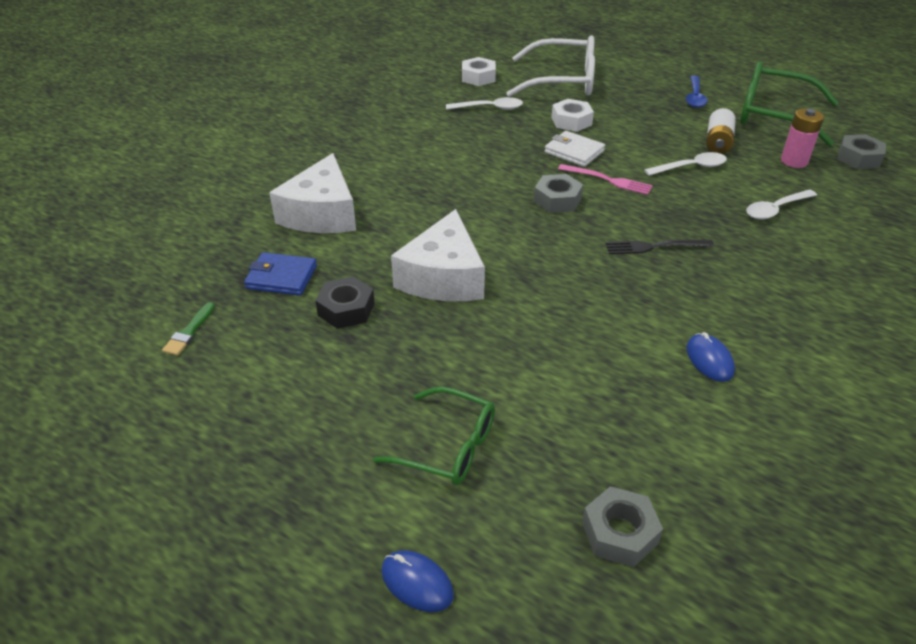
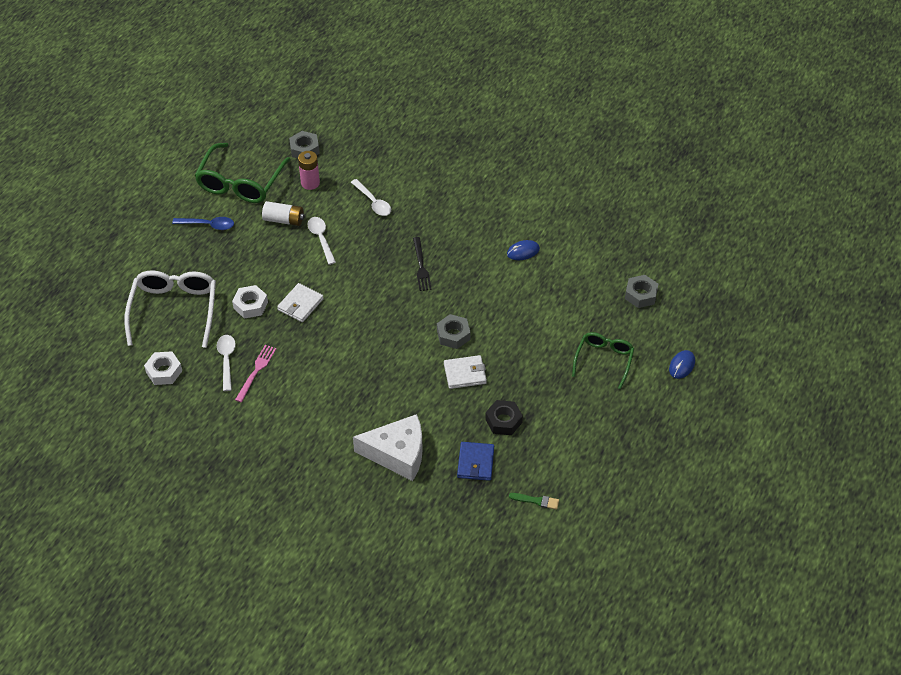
camera: 95 degrees left, 10 degrees up
white cheese [391,209,485,301] -> white wallet [444,355,487,389]
grey nut [534,174,583,213] -> grey nut moved to [437,314,471,349]
pink fork [558,164,653,195] -> pink fork moved to [235,345,276,402]

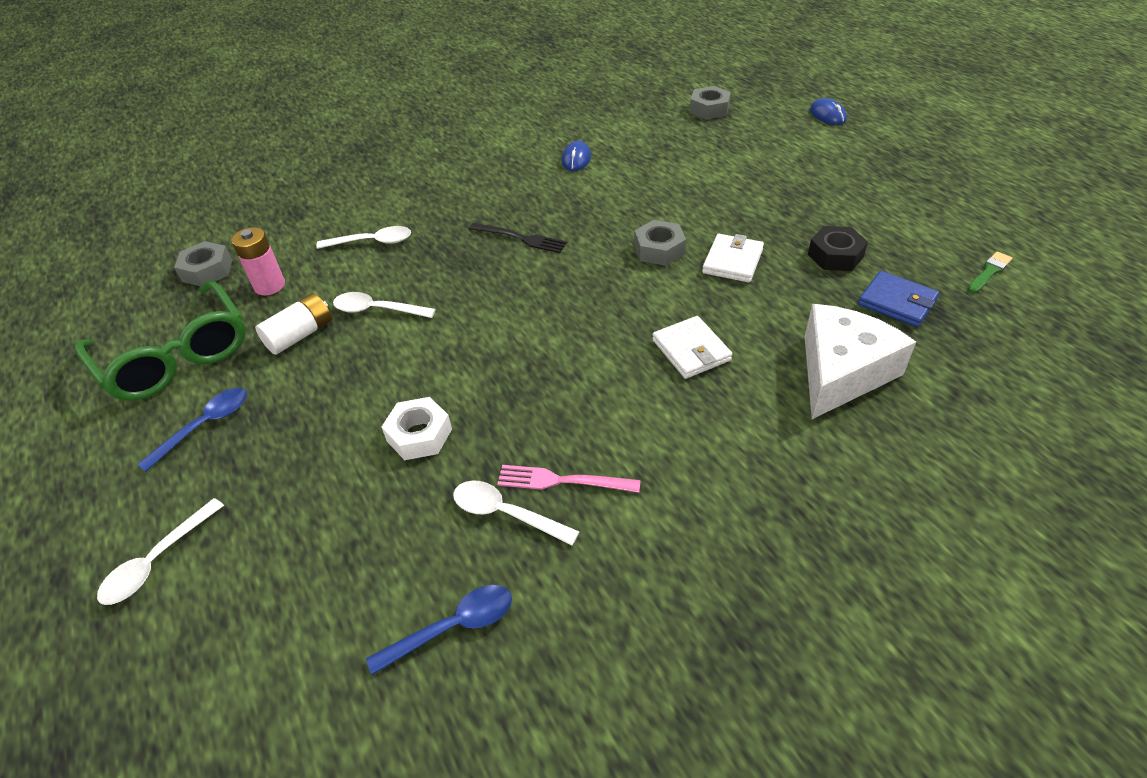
camera: 55 degrees left, 5 degrees down
white glasses [124,270,216,348] -> none
white nut [144,351,182,385] -> blue spoon [366,585,512,675]
pink fork [235,345,276,402] -> pink fork turned 45 degrees counterclockwise [497,465,641,493]
white wallet [277,283,324,322] -> white wallet moved to [652,316,732,379]
green glasses [572,332,634,390] -> none
none -> white spoon [97,498,224,605]

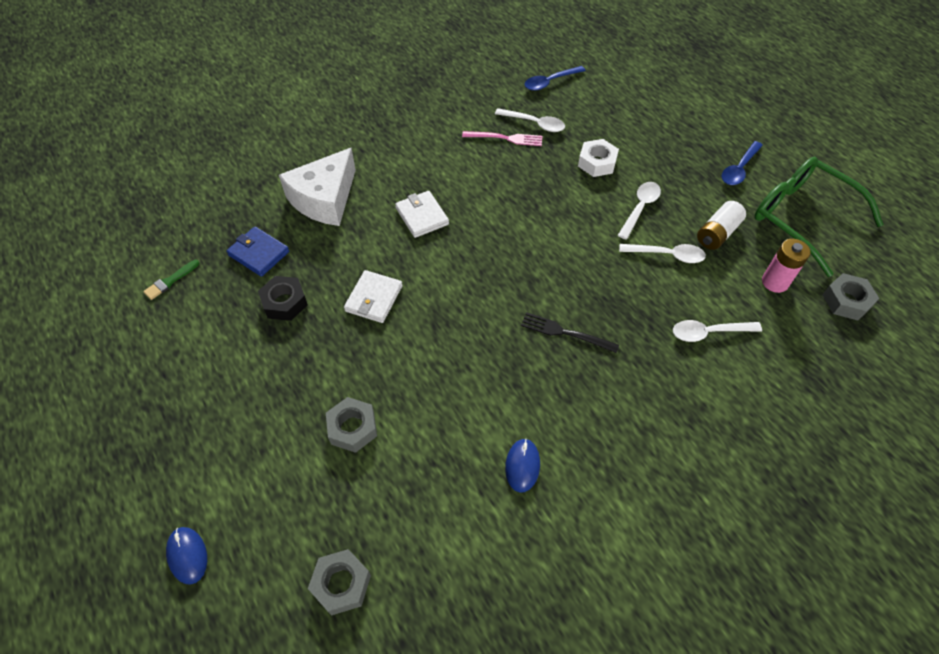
camera: 175 degrees right, 10 degrees up
white spoon [97,498,224,605] -> white spoon moved to [618,182,661,240]
grey nut [634,220,686,266] -> grey nut moved to [326,397,377,453]

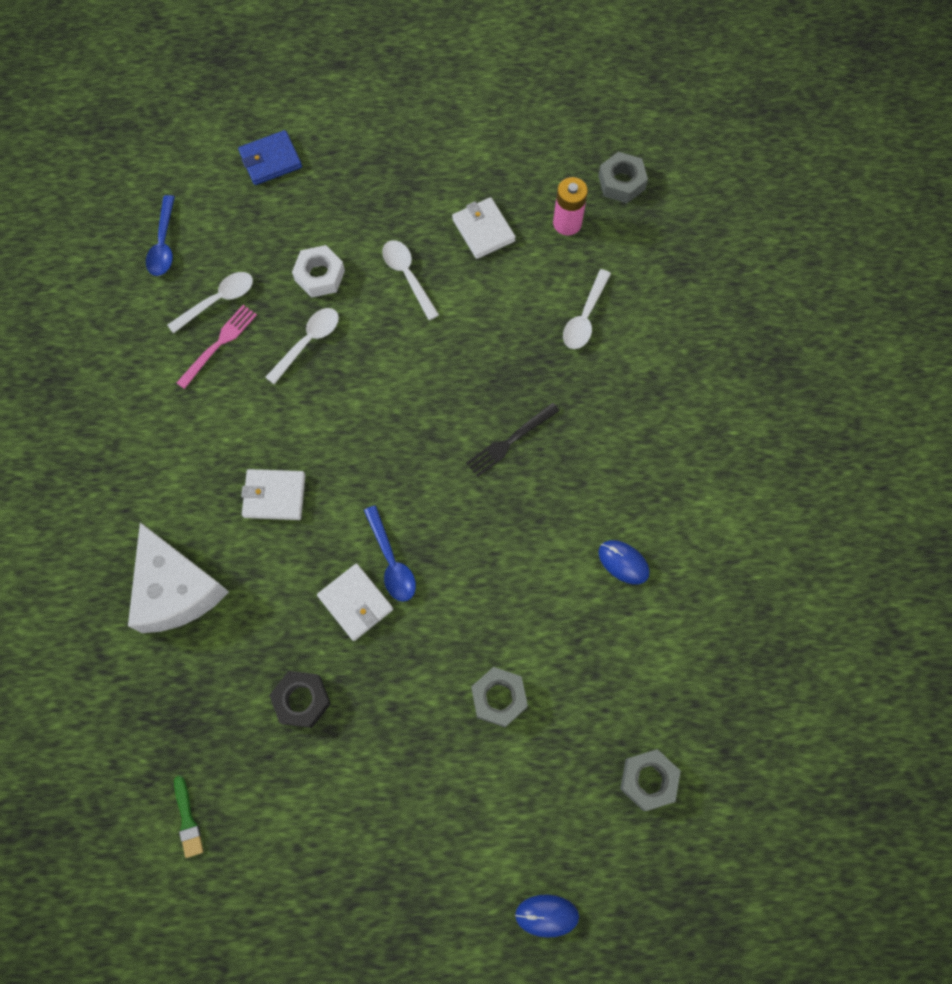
camera: 60 degrees left, 15 degrees up
blue wallet [226,227,289,277] -> blue wallet moved to [238,130,302,185]
white spoon [619,244,706,263] -> white spoon moved to [265,308,339,384]
white battery [697,201,746,250] -> white wallet [452,197,516,259]
blue spoon [722,141,763,185] -> blue spoon moved to [364,505,416,602]
green glasses [755,157,884,277] -> none

